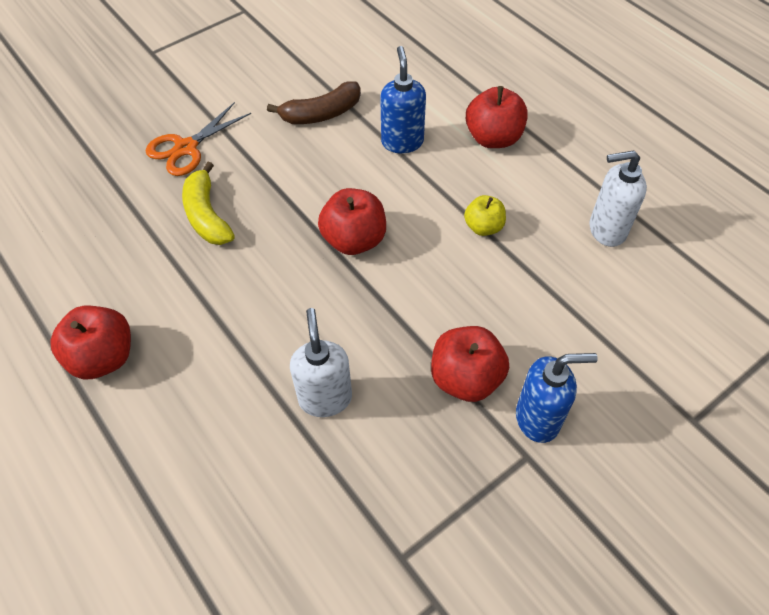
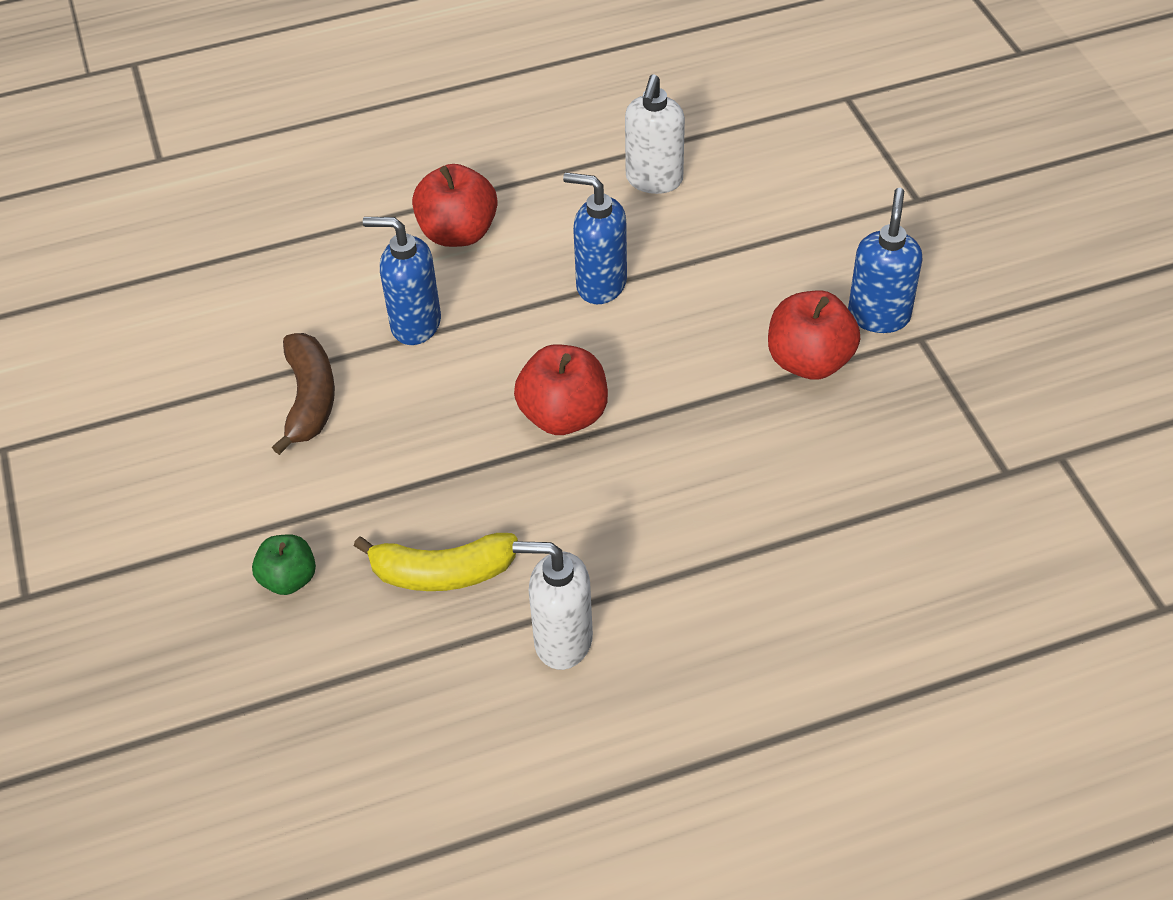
camera: 70 degrees left, 5 degrees down
red apple [50,306,131,379] -> none
orange scissors [146,102,251,176] -> green apple [252,534,316,595]
white soap dispenser [290,308,352,417] -> white soap dispenser moved to [512,541,593,670]
yellow apple [464,195,506,236] -> blue soap dispenser [563,172,627,304]

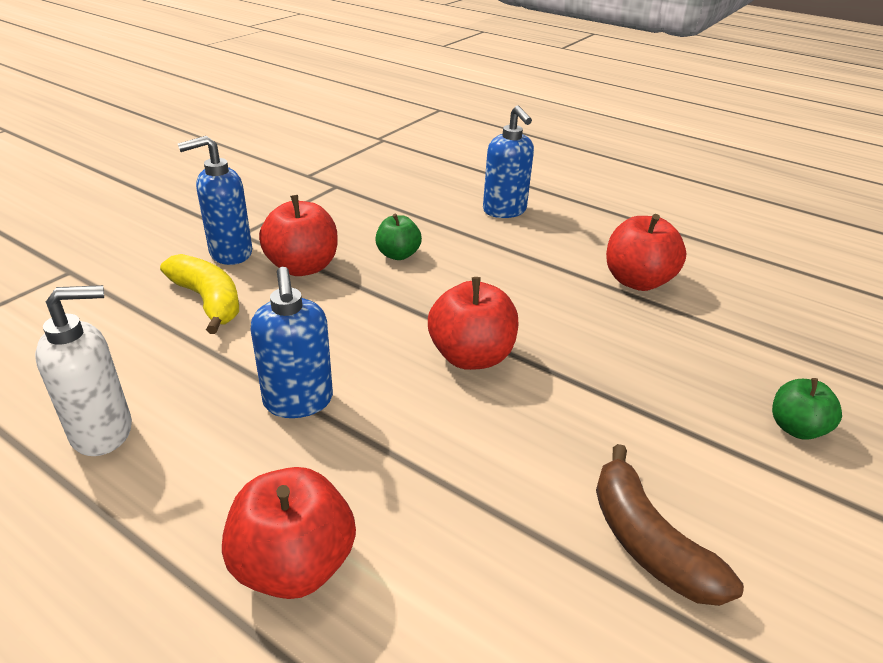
camera: 130 degrees left, 15 degrees down
brown banana [272,333,335,455] -> brown banana turned 75 degrees counterclockwise [596,444,744,606]
yellow banana [354,533,518,591] -> yellow banana moved to [160,254,239,334]
blue soap dispenser [363,217,441,345] -> blue soap dispenser moved to [483,105,534,218]
white soap dispenser [512,541,593,670] -> red apple [606,214,687,291]
none -> green apple [375,213,422,260]

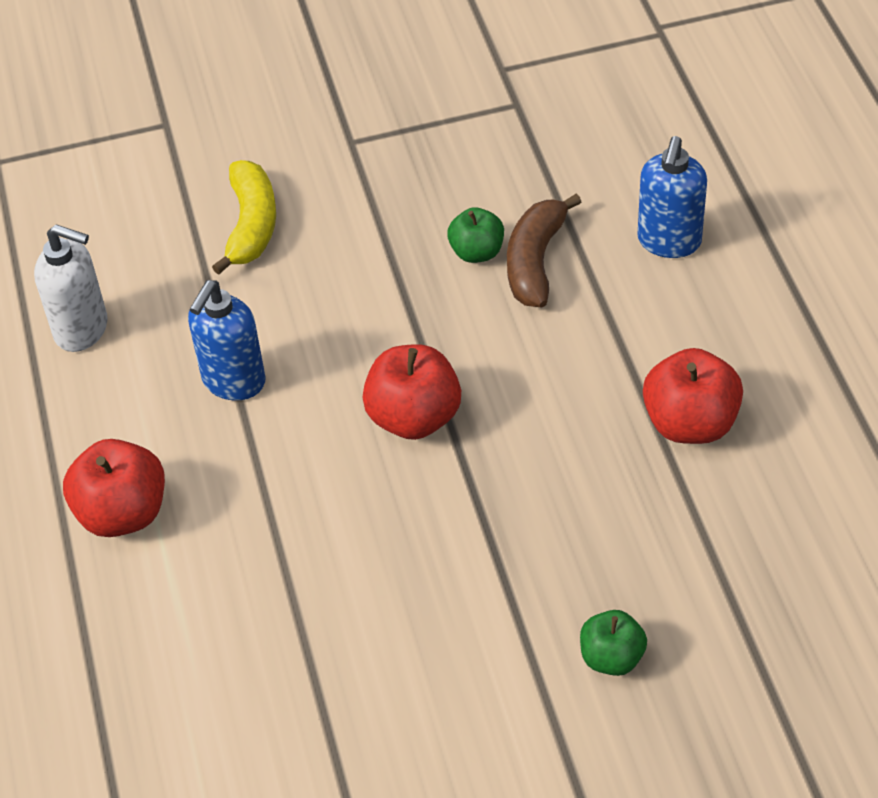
camera: 45 degrees right, 15 degrees up
blue soap dispenser [178,136,252,265] -> none
red apple [259,195,337,276] -> none
brown banana [596,444,744,606] -> brown banana moved to [507,194,581,308]

